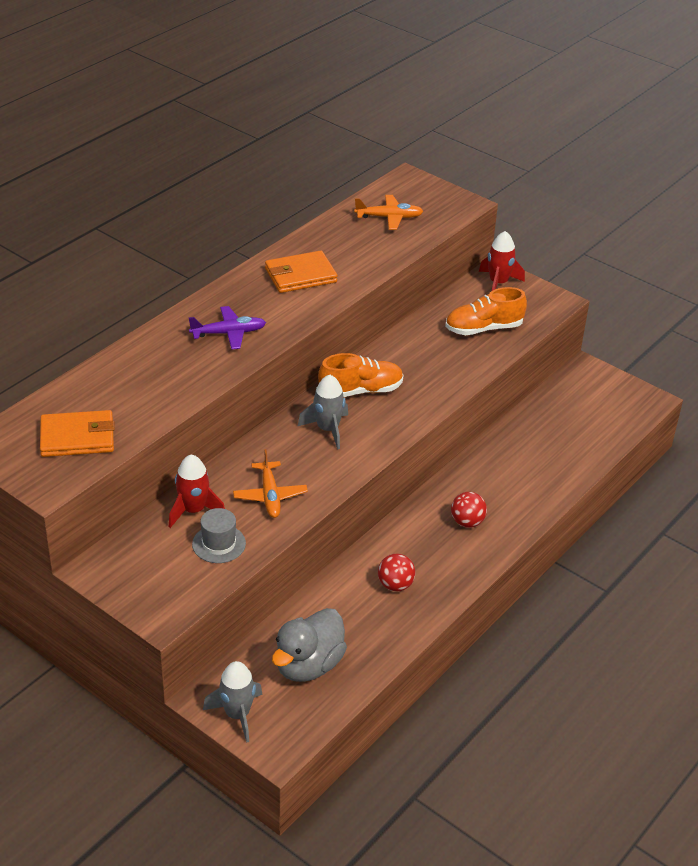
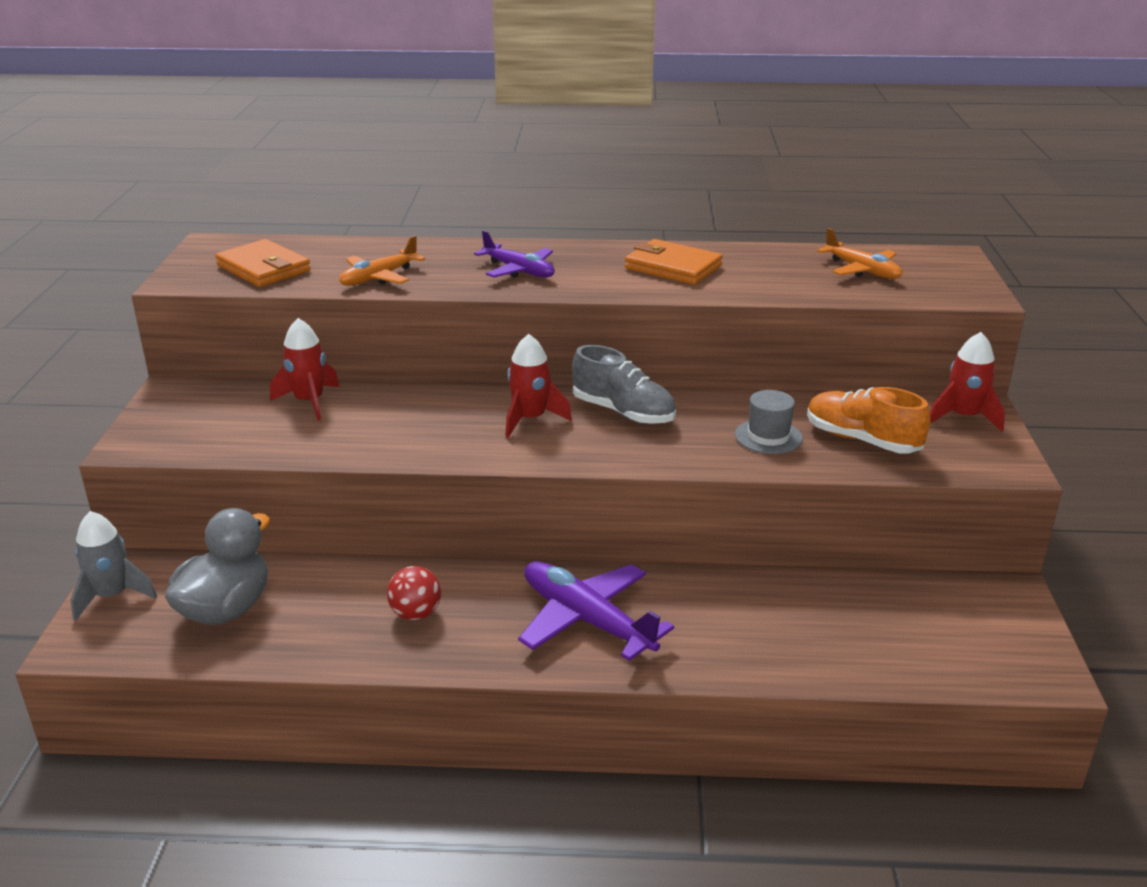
camera: 55 degrees right, 10 degrees down
grey hat [192,508,246,563] -> grey hat moved to [735,390,803,454]
orange plane [233,449,308,518] -> orange plane moved to [339,236,426,286]
grey duck [272,608,347,682] -> grey duck turned 120 degrees clockwise [165,508,270,625]
grey rocket [297,375,348,449] -> red rocket [505,334,572,438]
orange shoe [318,353,404,397] -> grey shoe [572,345,676,424]
red ball [451,492,487,528] -> purple plane [518,561,674,661]

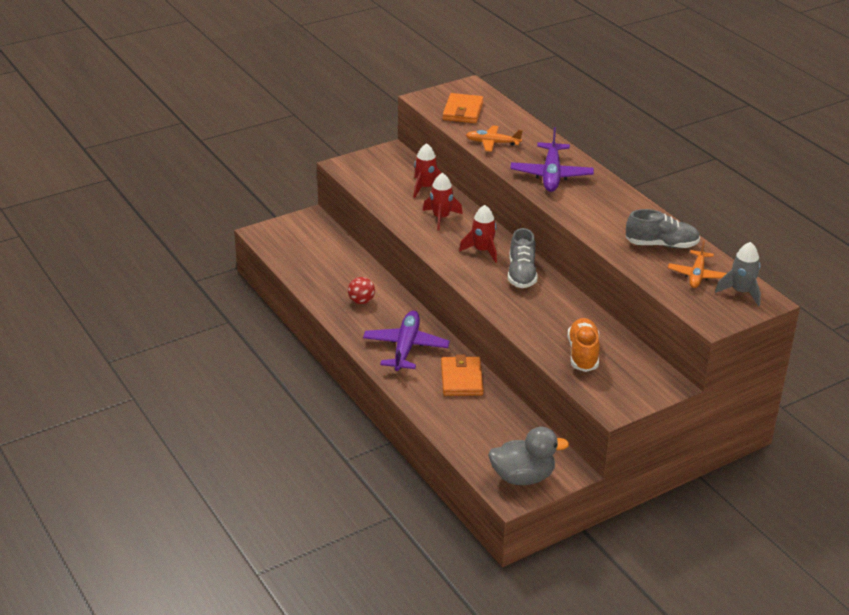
camera: 55 degrees right, 5 degrees up
grey rocket [70,511,157,621] -> grey rocket moved to [715,242,761,306]
grey duck [165,508,270,625] -> grey duck moved to [488,427,569,485]
purple plane [474,230,555,278] -> purple plane [510,127,594,192], size x1.56
orange wallet [625,239,723,285] -> orange wallet moved to [441,354,484,396]
grey hat [735,390,803,454] -> none
red rocket [930,332,1005,432] -> red rocket moved to [423,173,463,230]
none -> grey shoe [626,209,700,248]

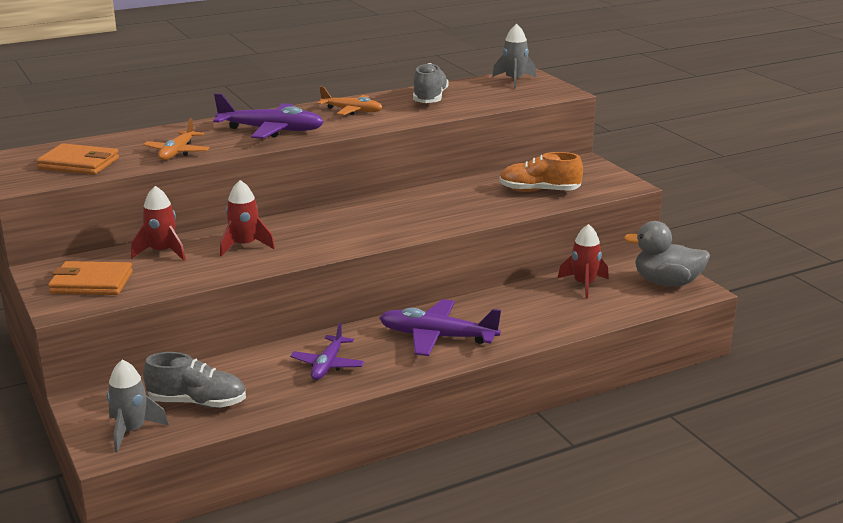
camera: 85 degrees left, 10 degrees down
red ball [348,277,375,304] -> purple plane [290,323,364,380]
orange wallet [441,354,484,396] -> orange wallet moved to [48,261,133,295]
red rocket [459,205,497,263] -> red rocket moved to [558,224,609,298]
grey duck [488,427,569,485] -> grey duck turned 75 degrees counterclockwise [624,221,710,287]
grey shoe [508,228,538,288] -> grey shoe moved to [143,352,246,408]
orange plane [668,241,727,288] -> orange plane moved to [317,87,383,115]
none -> grey rocket [107,360,169,453]

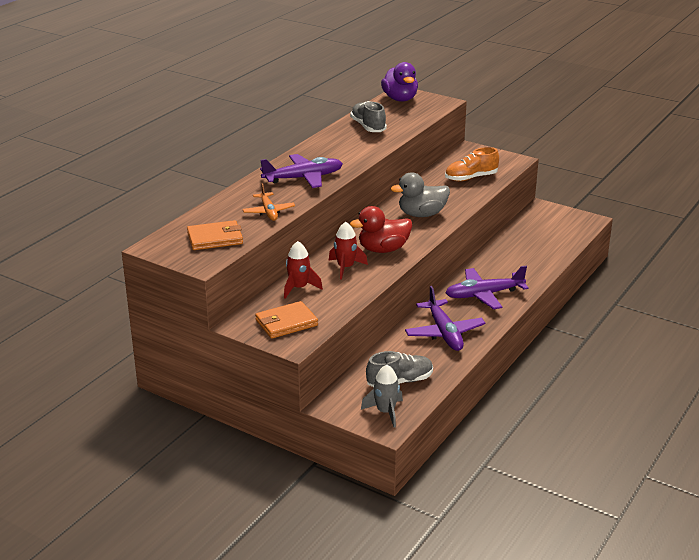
camera: 30 degrees left, 5 degrees up
purple plane [290,323,364,380] -> purple plane [405,286,486,351], size x1.56
orange plane [317,87,383,115] -> none
grey rocket [492,24,536,88] -> purple duck [381,62,418,102]
red rocket [558,224,609,298] -> none
grey duck [624,221,710,287] -> grey duck moved to [391,172,450,217]
none -> red duck [350,206,412,253]

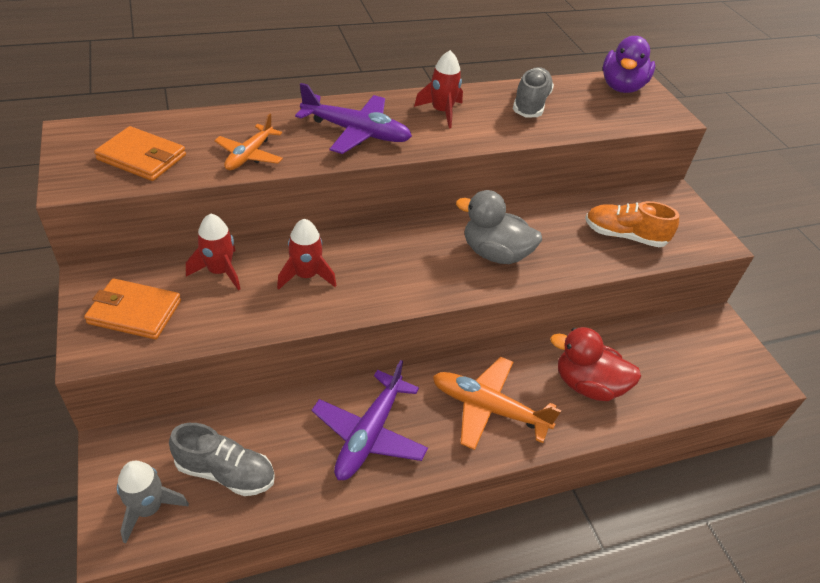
camera: 35 degrees right, 15 degrees up
red duck [350,206,412,253] -> red duck moved to [550,327,641,401]
purple plane [446,266,529,309] -> orange plane [433,357,561,450]
none -> red rocket [414,50,463,128]

